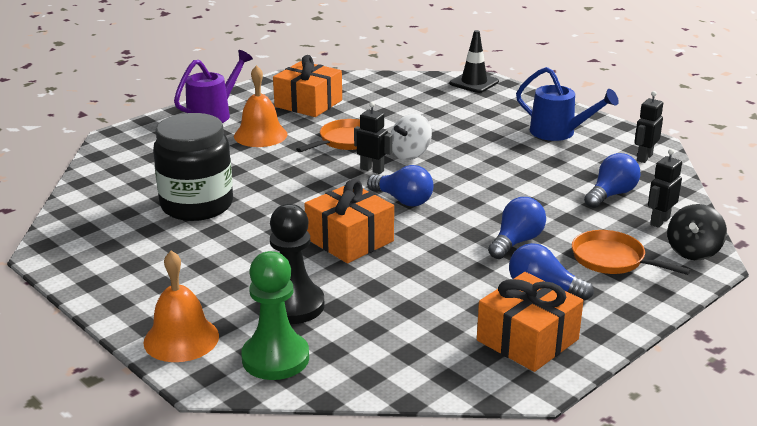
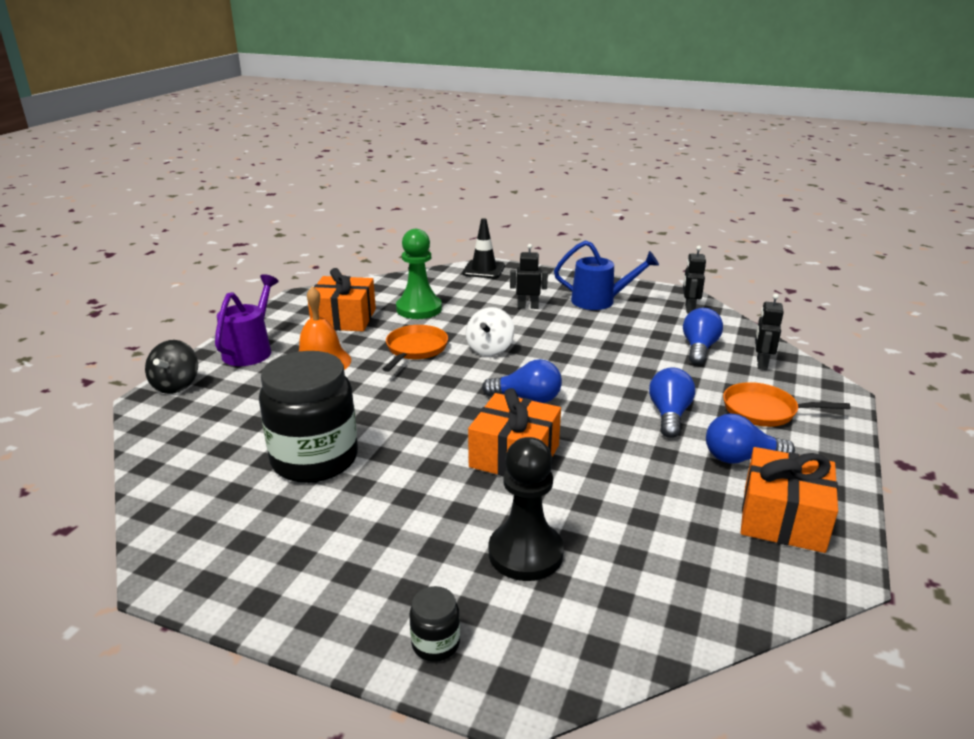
camera: 25 degrees left, 0 degrees up
orange bell [143,250,219,362] -> black jar [410,586,460,662]
green pawn [241,251,309,380] -> green pawn moved to [396,229,442,319]
black robot [354,102,392,174] -> black robot moved to [510,244,548,309]
black spinning top [667,204,727,260] -> black spinning top moved to [145,340,198,394]

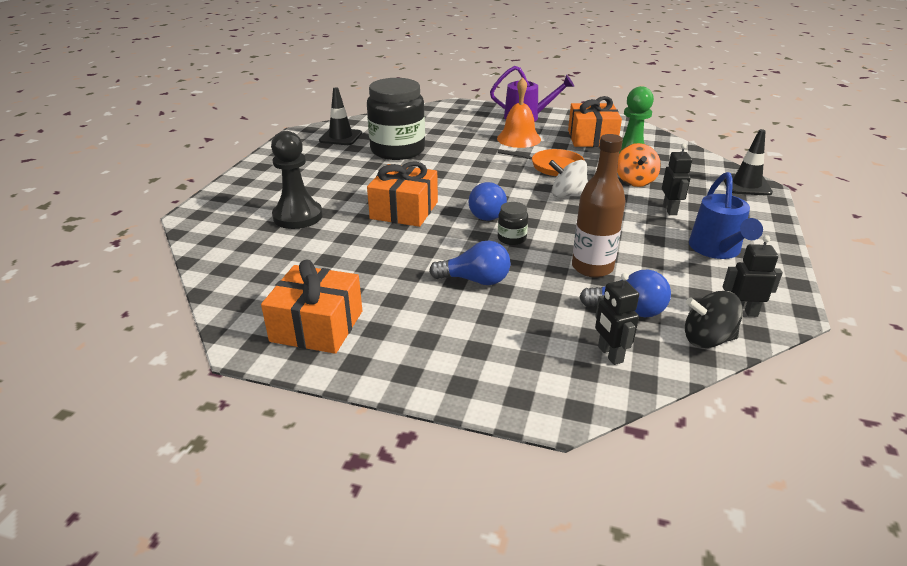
camera: 85 degrees right, 5 degrees up
black spinning top [145,340,198,394] -> black spinning top moved to [685,291,743,348]
black jar [410,586,460,662] -> black jar moved to [498,202,528,245]
blue light bulb [706,414,795,464] -> none
orange pan [723,382,850,427] -> none
black robot [755,294,784,370] -> black robot turned 120 degrees counterclockwise [595,273,639,365]
none -> black traffic cone [319,87,362,145]
none -> brown bottle [572,134,626,278]
none -> orange spinning top [617,143,661,187]

